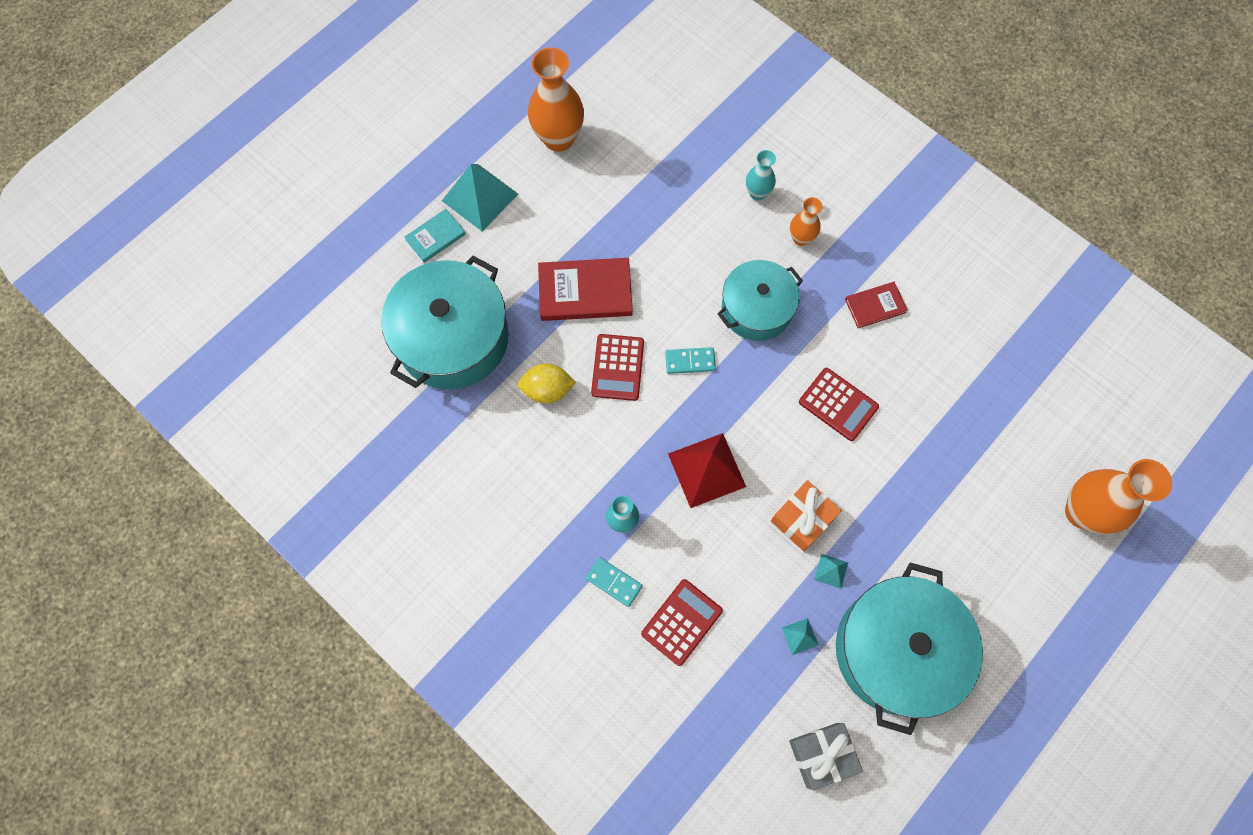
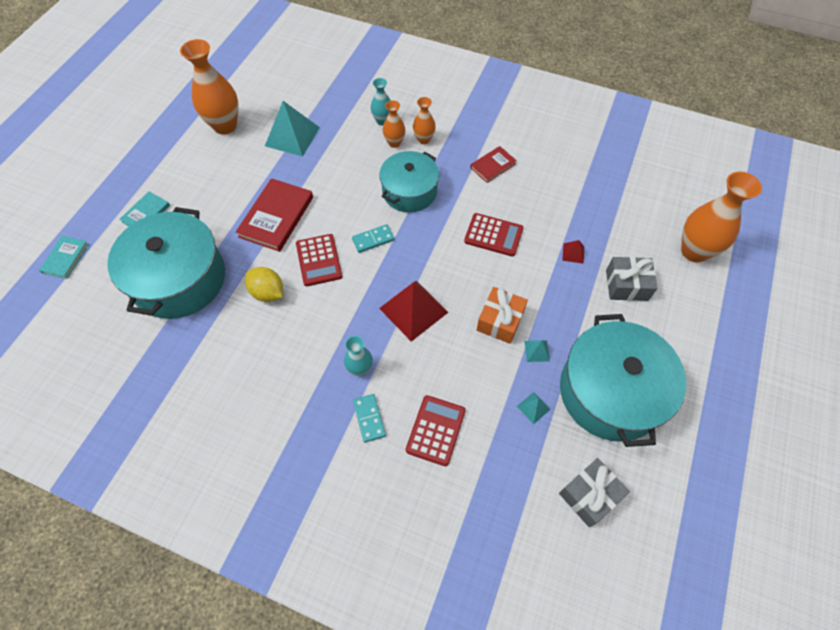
camera: 20 degrees left, 10 degrees down
turquoise pyramid [442,164,518,231] -> turquoise pyramid moved to [265,101,320,157]
yellow lemon [518,363,576,404] -> yellow lemon turned 60 degrees clockwise [245,267,283,302]
red book [538,258,633,321] -> red book turned 45 degrees counterclockwise [236,178,313,252]
turquoise domino [586,557,643,607] -> turquoise domino turned 60 degrees clockwise [353,394,386,443]
none -> turquoise book [39,236,89,279]
none -> orange vase [383,100,405,148]
none -> red pyramid [562,240,584,264]
none -> grey gift [606,257,657,301]

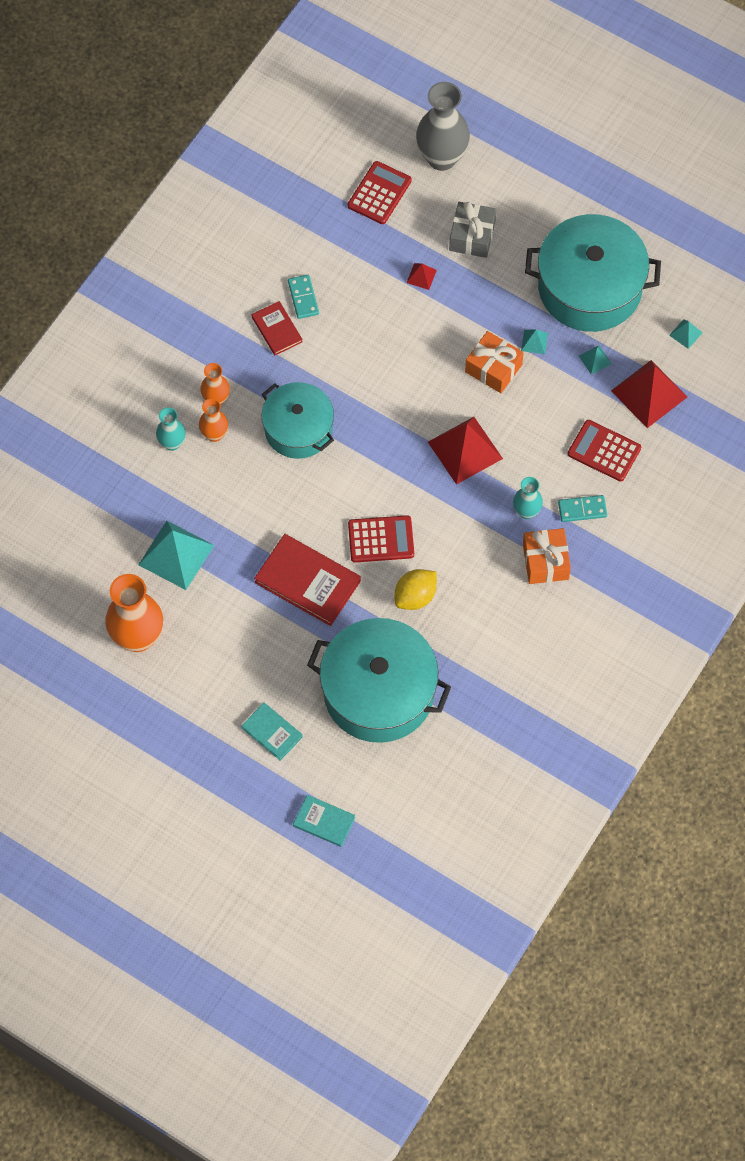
camera: 80 degrees left, 5 degrees up
turquoise domino [352,224,395,253] -> turquoise domino moved to [288,275,319,319]
red calculator [464,213,524,257] -> red calculator moved to [348,161,412,224]
grey gift [559,458,630,527] -> turquoise pyramid [669,319,703,349]
orange vase [681,171,762,263] -> grey vase [416,82,470,171]
none -> orange gift [523,528,571,584]
none -> red pyramid [611,360,687,428]

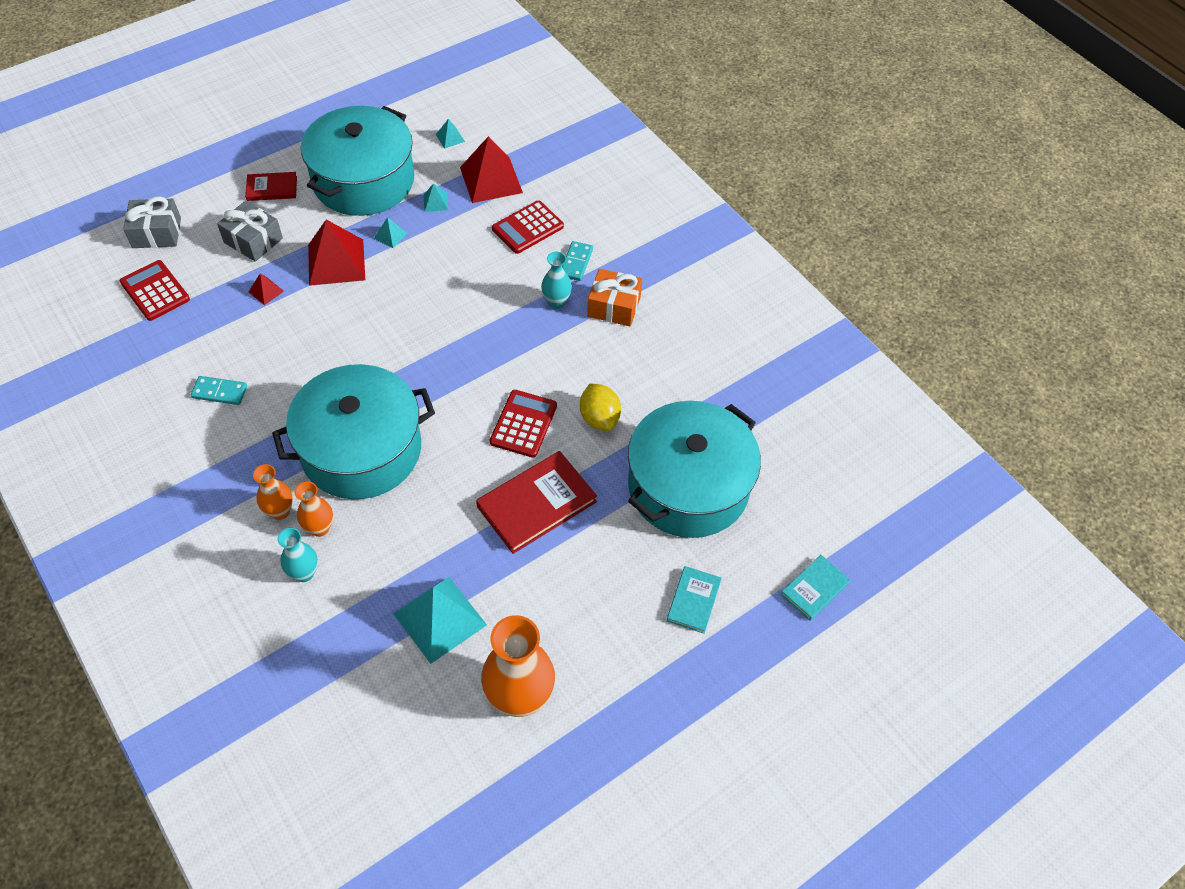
camera: 70 degrees left, 10 degrees down
turquoise book [242,703,303,761] -> turquoise book turned 45 degrees counterclockwise [667,566,722,634]
red book [252,301,303,355] -> red book moved to [245,172,297,201]
turquoise pot [261,382,334,459] -> turquoise pot [272,364,435,499], size x1.56
grey vase [416,82,470,171] -> grey gift [123,196,181,248]
red pyramid [428,417,503,485] -> red pyramid moved to [308,219,365,286]
orange gift [465,331,524,393] -> none

